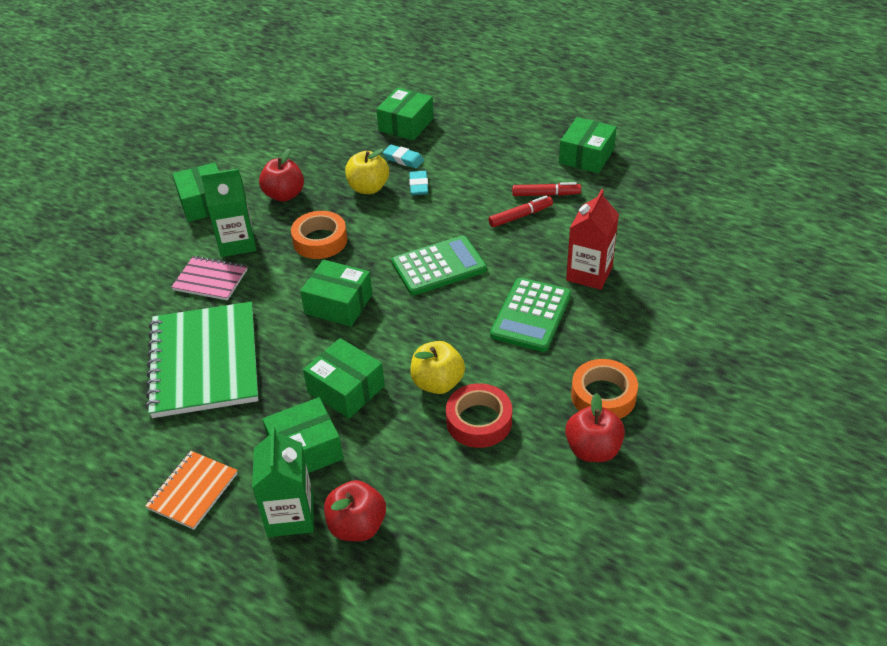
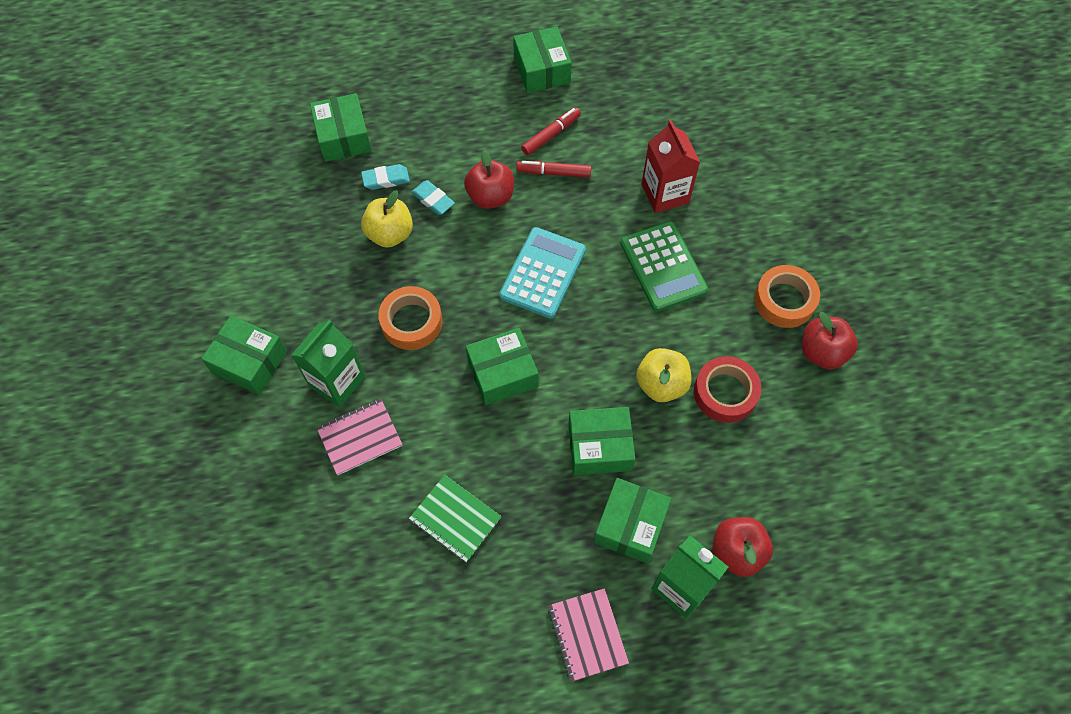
camera: 45 degrees left, 20 degrees up
green notebook [145,302,258,418] -> green notebook [409,475,501,562], size x0.50
orange notebook [145,451,238,530] -> pink notebook [548,588,629,682]
red apple [259,149,304,202] -> red apple moved to [464,150,514,209]
green calculator [392,235,487,295] -> turquoise calculator [499,227,586,318]
red marker [488,195,553,227] -> red marker turned 105 degrees counterclockwise [516,161,591,178]

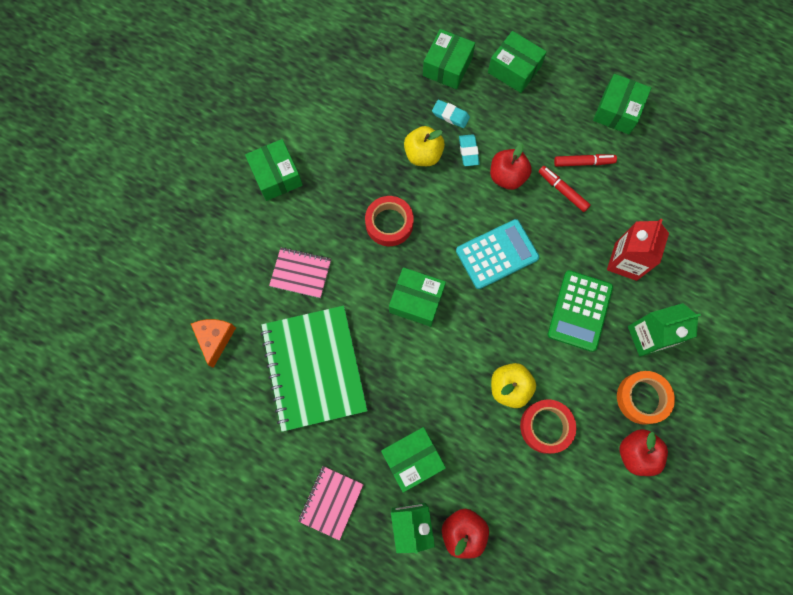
camera: 40 degrees right, 10 degrees up
green carton [291,320,365,407] -> green carton moved to [628,303,701,357]
orange tape [378,286,442,350] -> red tape [365,196,414,246]
green notebook [409,475,501,562] -> green notebook [260,306,368,432], size x1.98
green box [569,407,635,475] -> green box moved to [488,31,547,93]
none -> orange cheese [191,319,236,368]

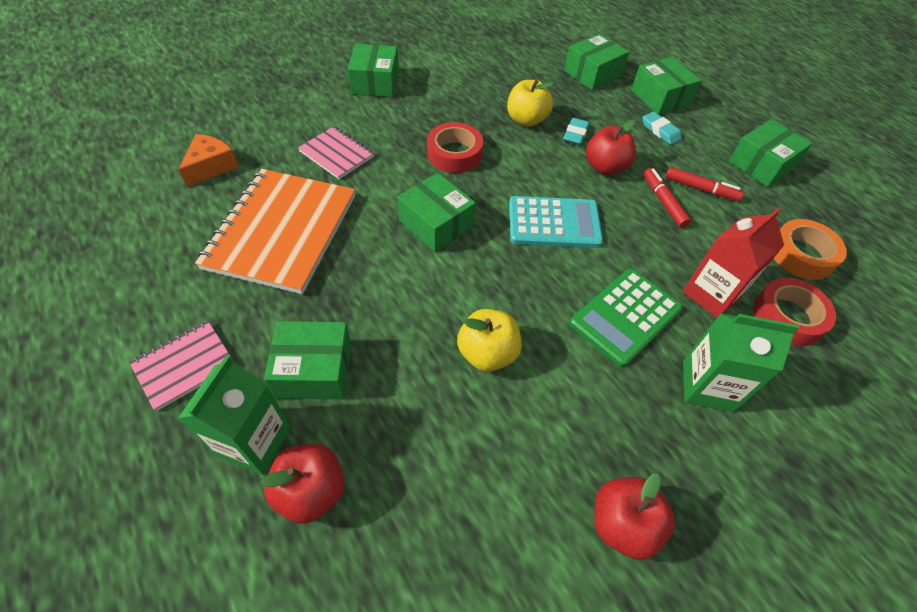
camera: 25 degrees right, 20 degrees down
green notebook [260,306,368,432] -> orange notebook [195,169,355,294]
turquoise eraser [432,100,470,128] -> turquoise eraser moved to [642,112,682,145]
red tape [520,400,576,454] -> red tape moved to [753,278,836,346]
orange tape [617,371,675,425] -> orange tape moved to [774,219,847,280]

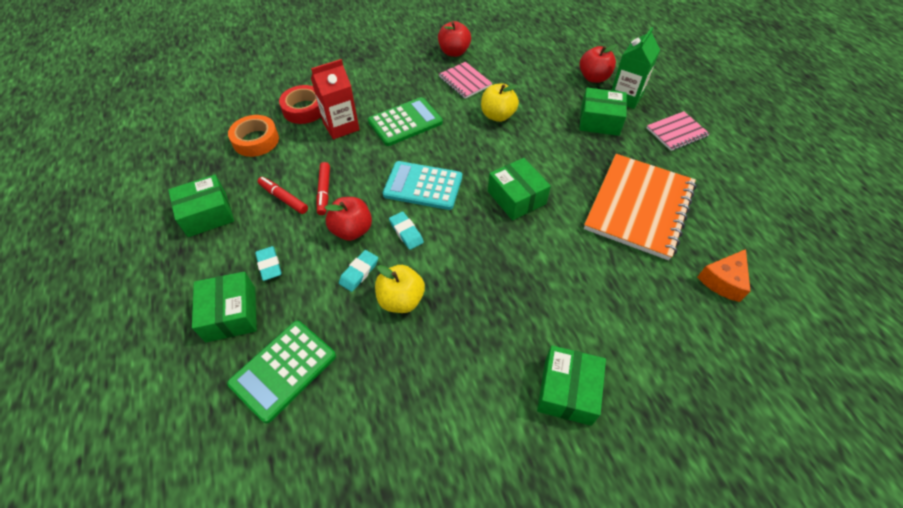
camera: 165 degrees left, 0 degrees up
pink notebook [298,126,374,179] -> pink notebook moved to [439,62,492,99]
red tape [427,122,483,173] -> none
green box [564,33,629,90] -> green calculator [227,321,336,423]
green carton [683,313,800,412] -> none
none -> turquoise eraser [389,211,424,250]

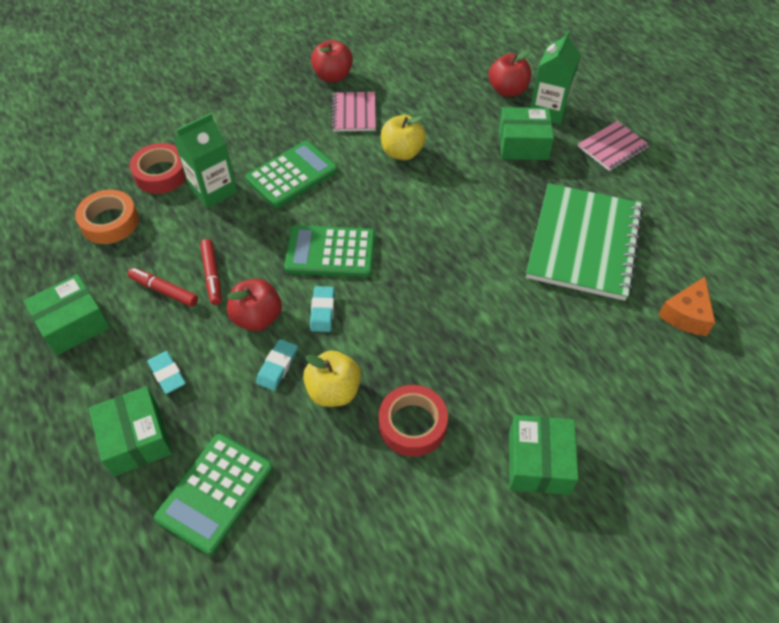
camera: 10 degrees left, 0 degrees up
red carton [311,59,360,139] -> green carton [174,113,238,208]
turquoise calculator [383,161,462,210] -> green calculator [284,225,375,277]
turquoise eraser [389,211,424,250] -> turquoise eraser turned 45 degrees clockwise [310,286,335,332]
pink notebook [439,62,492,99] -> pink notebook turned 45 degrees clockwise [331,92,376,132]
green box [488,158,551,220] -> none
orange notebook [584,154,696,260] -> green notebook [526,183,644,301]
none -> red tape [379,385,448,457]

